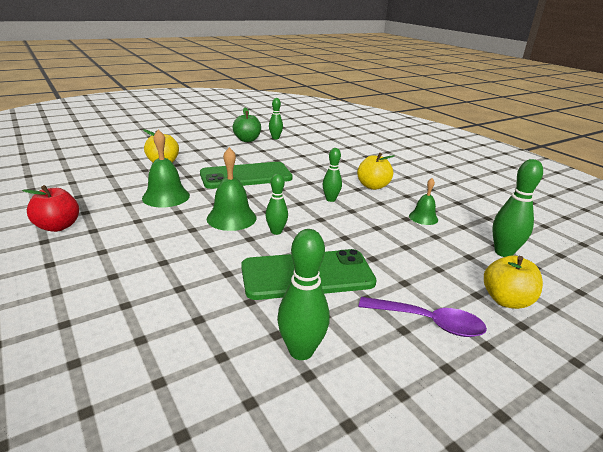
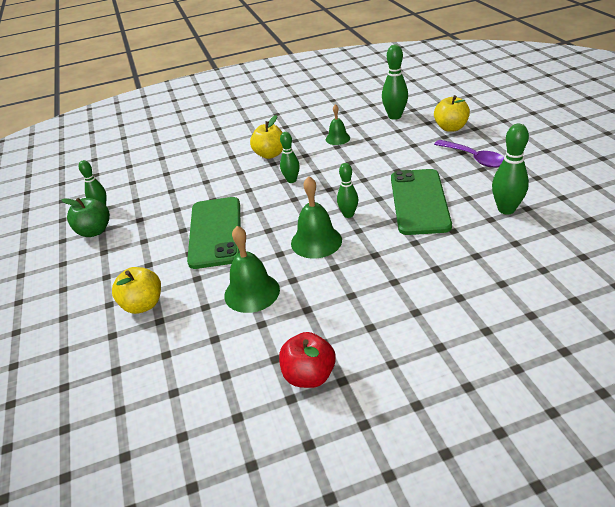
camera: 70 degrees left, 10 degrees up
purple spoon [358,297,487,337] -> purple spoon turned 105 degrees clockwise [434,140,504,168]

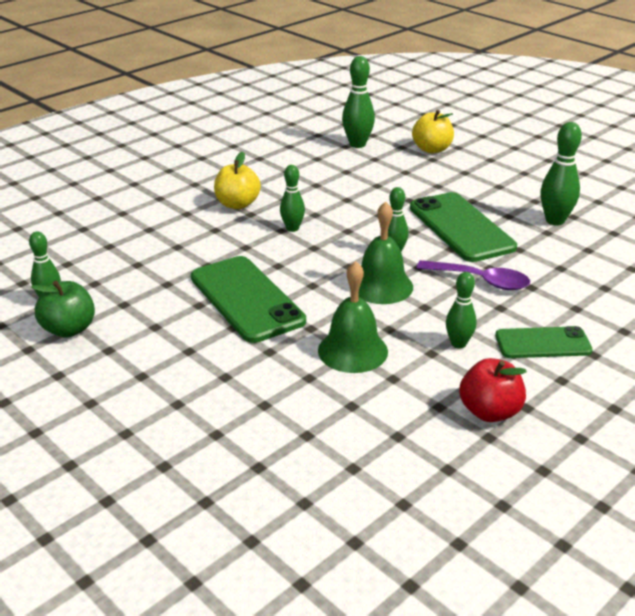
camera: 30 degrees left, 5 degrees down
yellow apple [112,267,161,314] -> none
green bell [326,104,350,145] -> none
purple spoon [434,140,504,168] -> purple spoon moved to [416,260,530,290]
none -> green bowling pin [446,272,477,349]
none -> green phone [495,326,593,358]

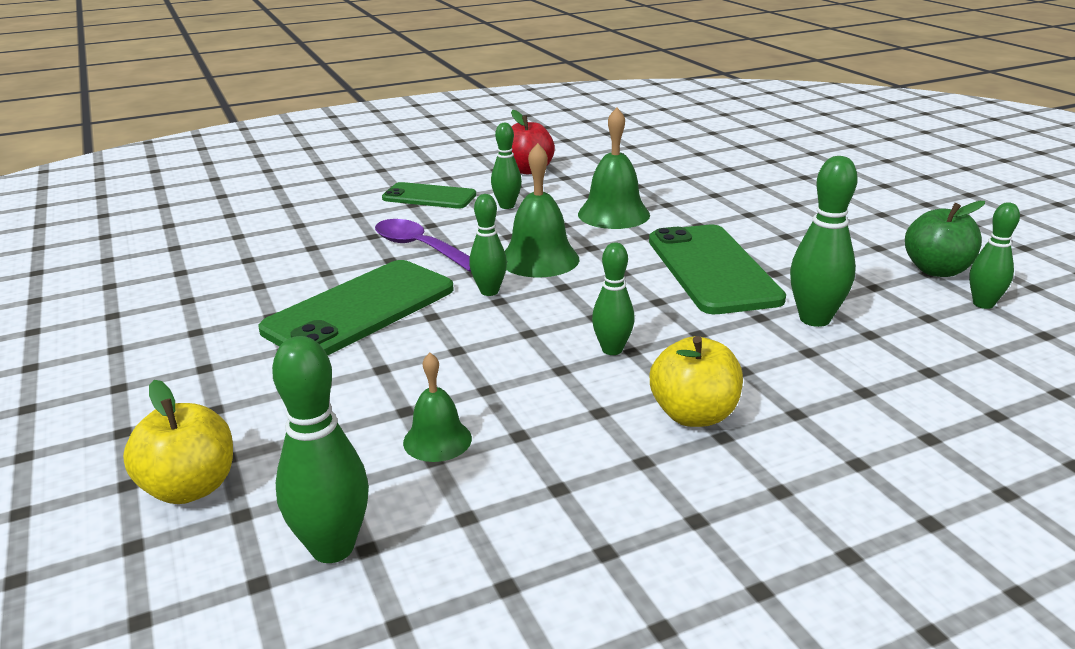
camera: 160 degrees left, 5 degrees down
green phone [410,192,517,262] -> green phone turned 45 degrees clockwise [259,260,454,356]
green bowling pin [540,122,582,226] -> green bowling pin moved to [790,156,858,327]
none -> green bell [403,353,472,462]

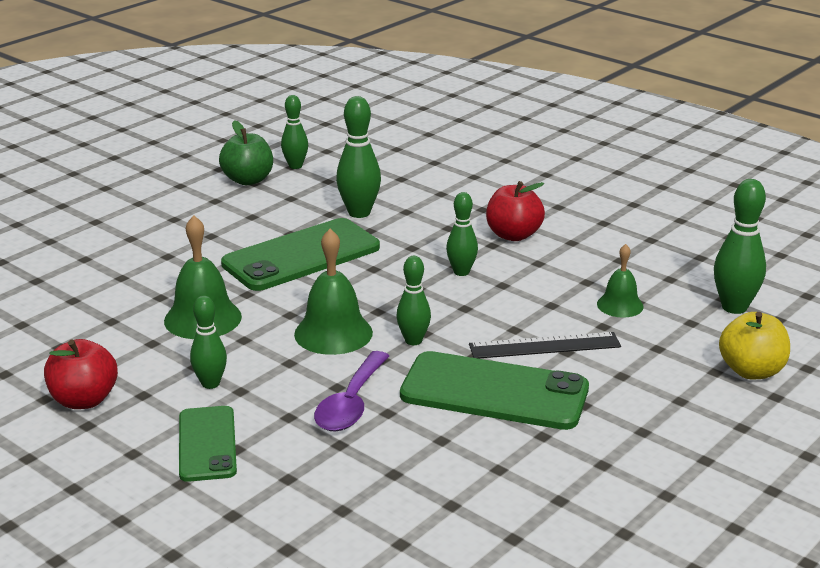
camera: 115 degrees left, 0 degrees up
yellow apple [650,336,743,427] -> red apple [486,181,545,241]
none -> black ruler [469,332,621,359]

